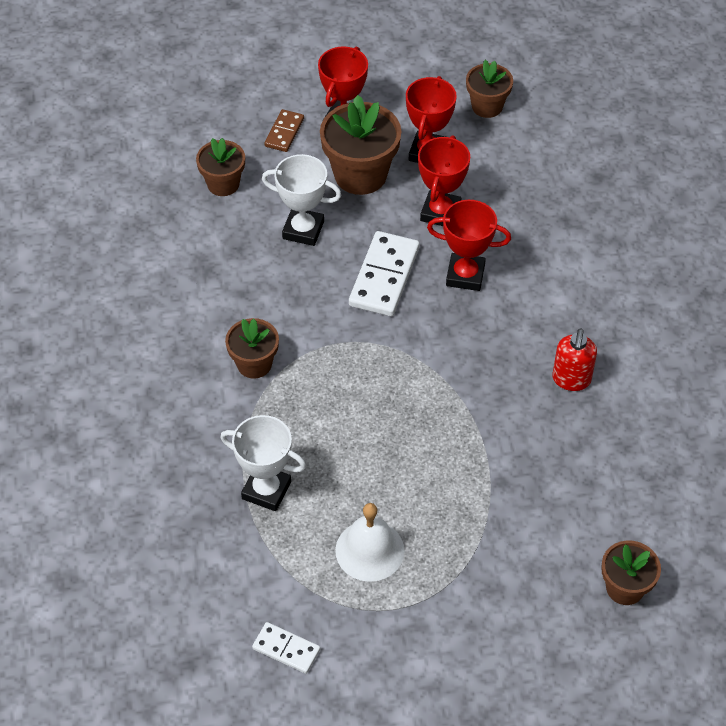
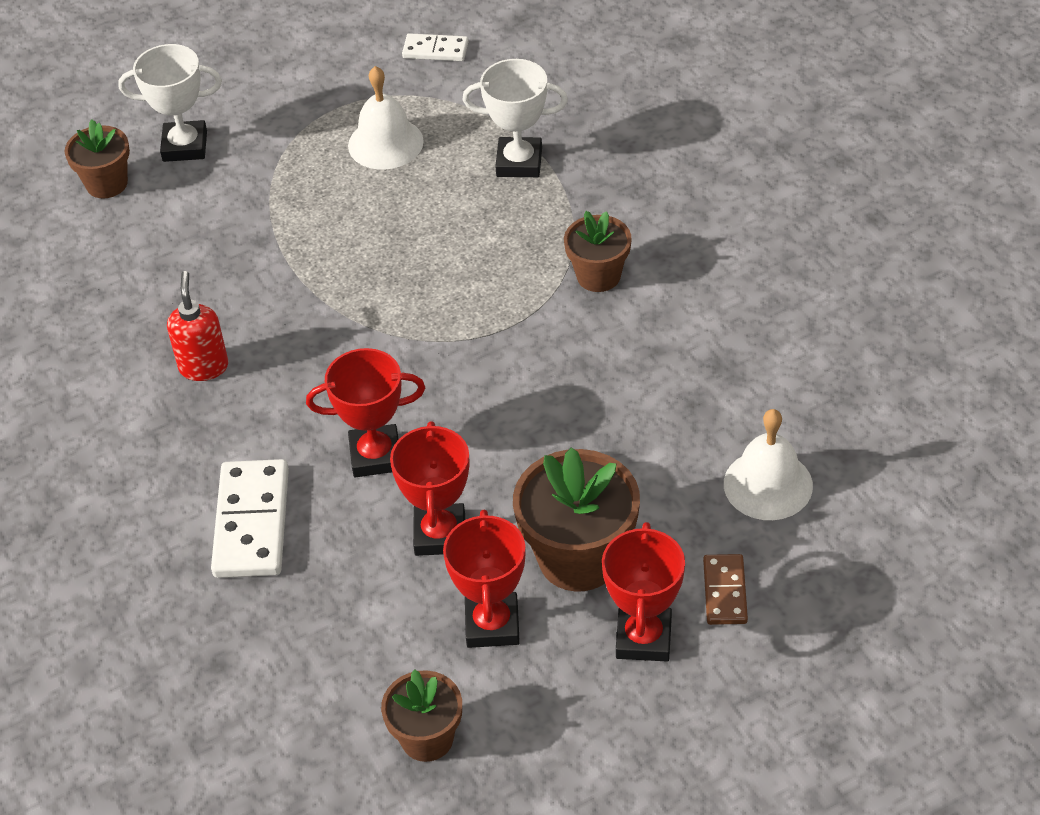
camera: 165 degrees right, 5 degrees down
brown flower pot [196,138,245,196] -> white bell [724,409,813,520]
white trophy [262,154,341,246] -> white trophy moved to [118,44,222,162]
white domino [349,231,419,316] -> white domino moved to [211,459,289,578]

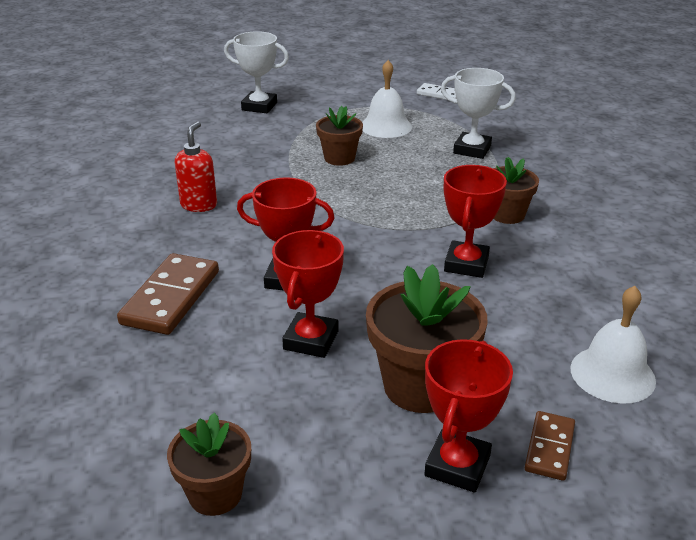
camera: 15 degrees right, 15 degrees down
brown flower pot [65,119,130,198] -> brown flower pot moved to [316,106,363,166]
white domino [211,459,289,578] -> brown domino [117,253,219,335]
red trophy [443,510,525,648] -> red trophy moved to [444,165,507,278]

